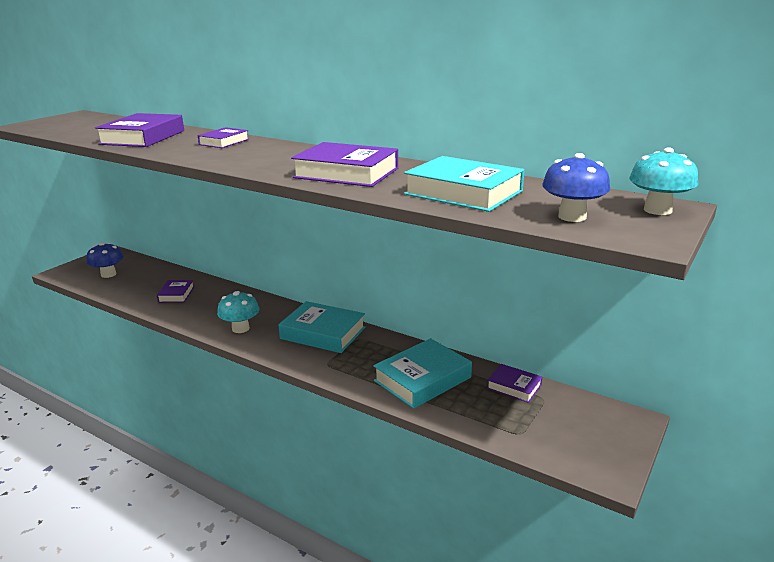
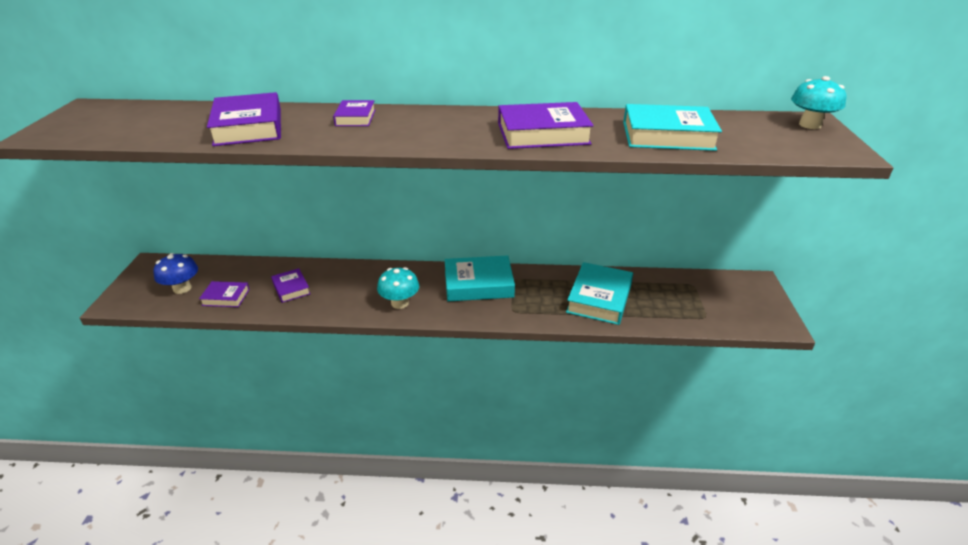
camera: 30 degrees left, 10 degrees up
purple book [487,364,542,403] -> purple book moved to [199,281,250,307]
blue mushroom [542,153,610,222] -> none

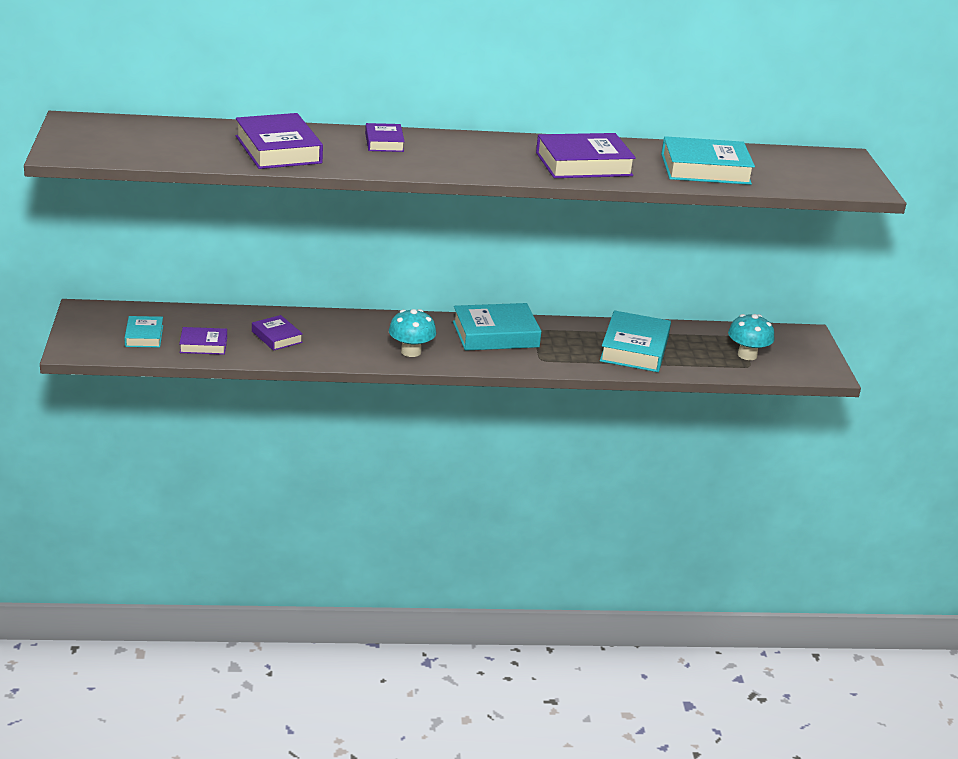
camera: 10 degrees left, 5 degrees down
blue mushroom [153,253,198,294] -> turquoise book [124,316,163,348]
turquoise mushroom [791,76,846,129] -> turquoise mushroom moved to [728,314,775,360]

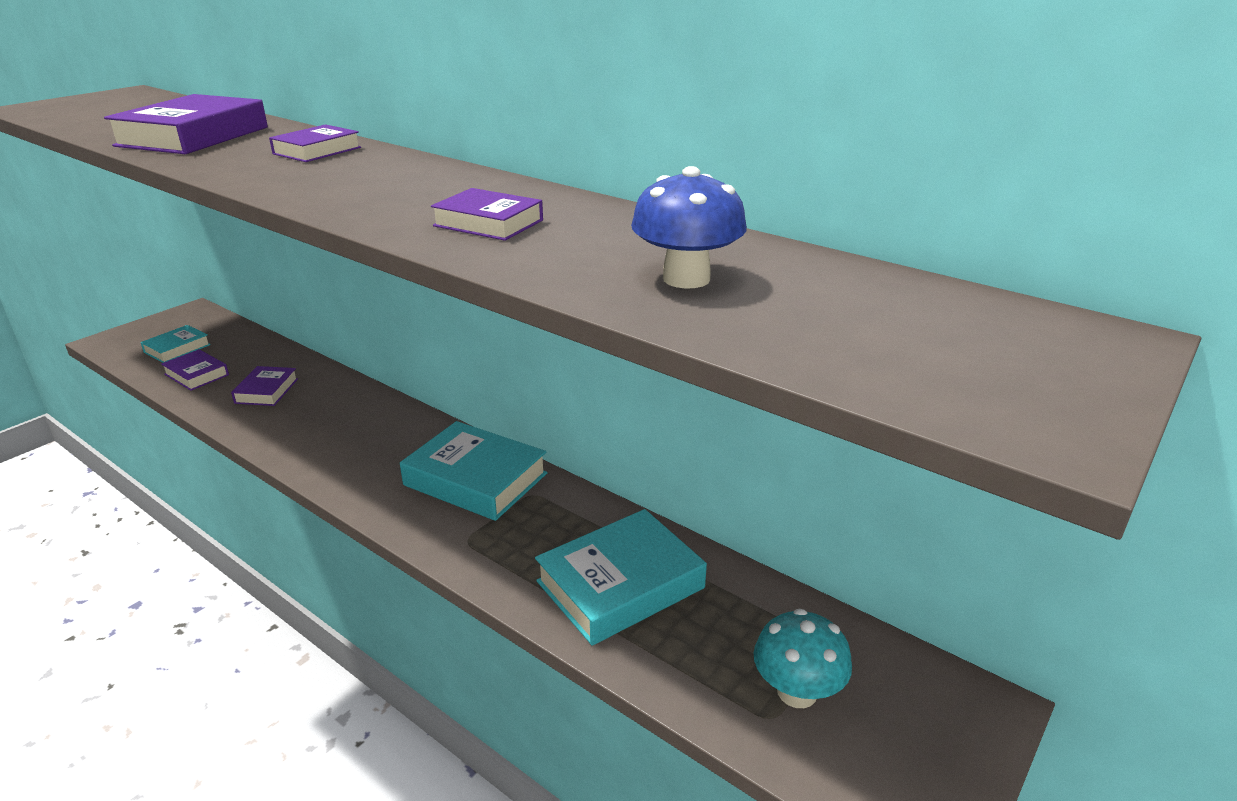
camera: 45 degrees right, 0 degrees up
turquoise mushroom [389,309,436,357] -> none
purple book [536,133,636,178] -> purple book [431,188,543,241], size x0.56
turquoise book [661,136,755,185] -> blue mushroom [631,166,747,289]

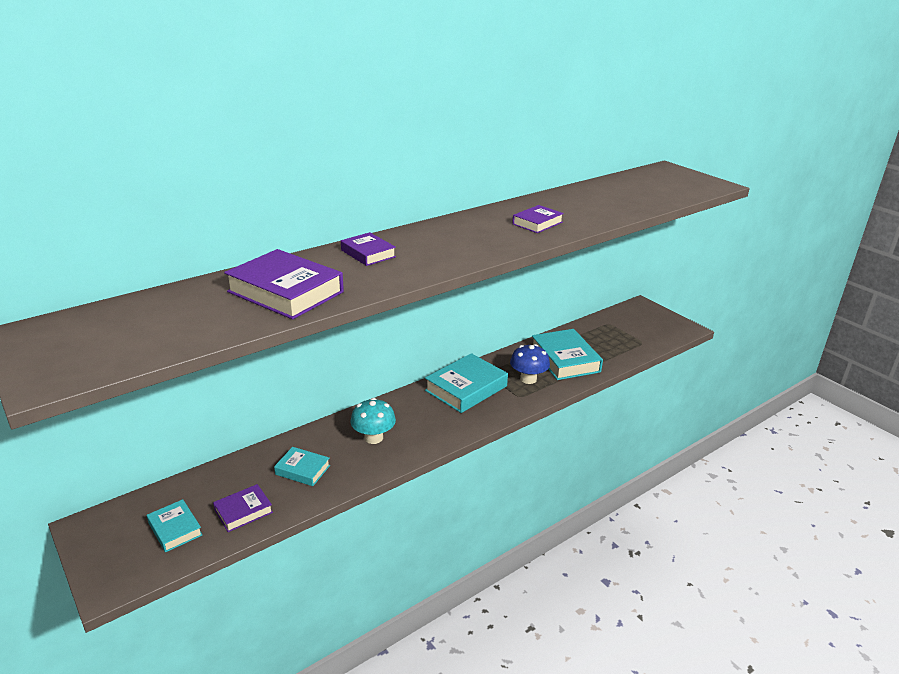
camera: 75 degrees left, 0 degrees up
purple book [231,366,298,406] -> turquoise book [274,447,330,486]
blue mushroom [631,166,747,289] -> blue mushroom moved to [510,344,550,384]
turquoise mushroom [754,609,852,708] -> turquoise mushroom moved to [351,398,396,444]

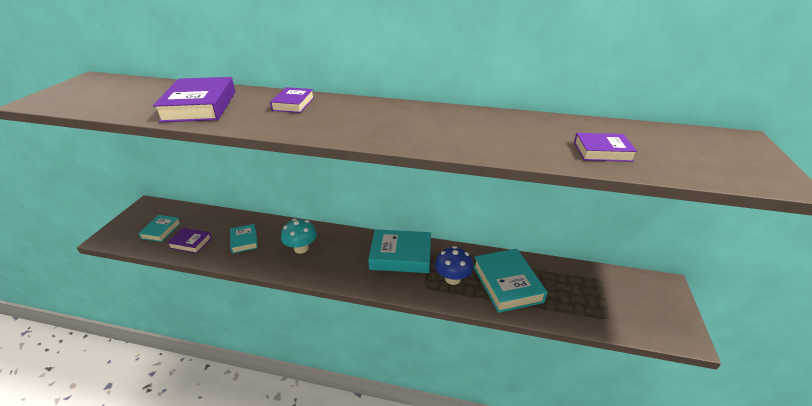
camera: 50 degrees right, 5 degrees up
purple book [512,205,564,233] -> purple book moved to [574,133,637,162]
turquoise book [532,329,603,380] -> turquoise book turned 45 degrees counterclockwise [473,249,548,313]

